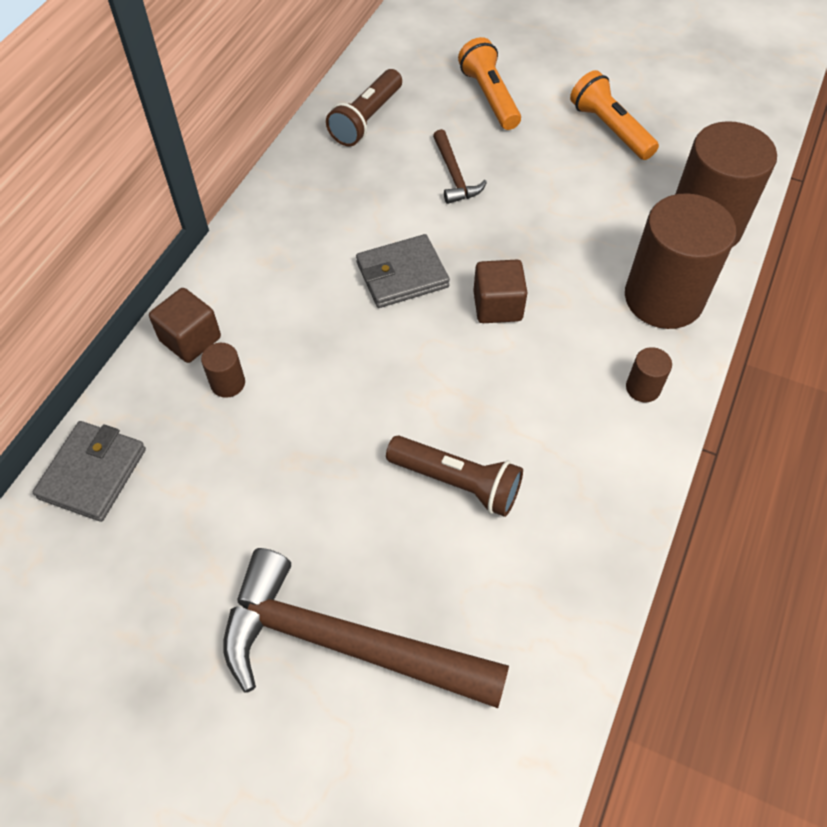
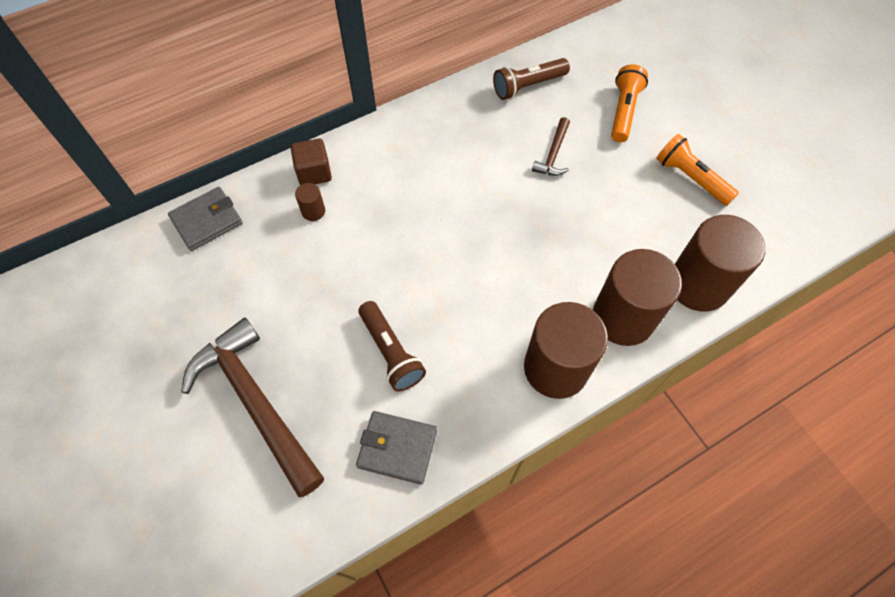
camera: 35 degrees right, 5 degrees up
grey wallet [356,234,450,308] -> grey wallet moved to [356,411,437,485]
brown cube [473,260,528,323] -> none
orange flashlight [570,70,659,160] -> orange flashlight turned 45 degrees counterclockwise [656,134,739,206]
brown cylinder [626,347,672,402] -> brown cylinder [524,302,608,399], size x2.42

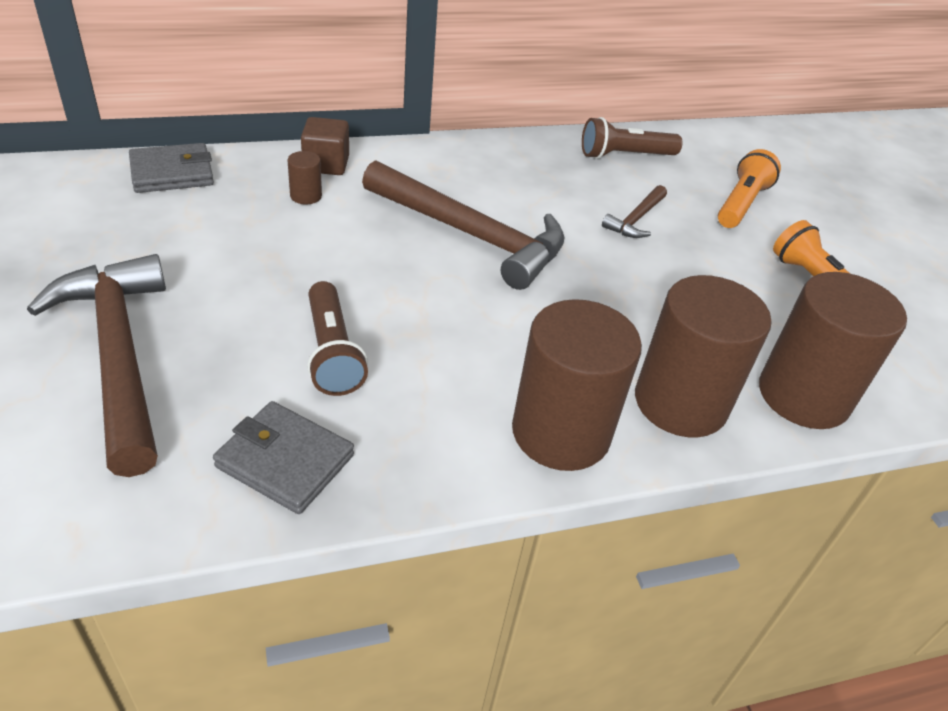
camera: 10 degrees right, 20 degrees down
none -> brown hammer [362,160,565,290]

